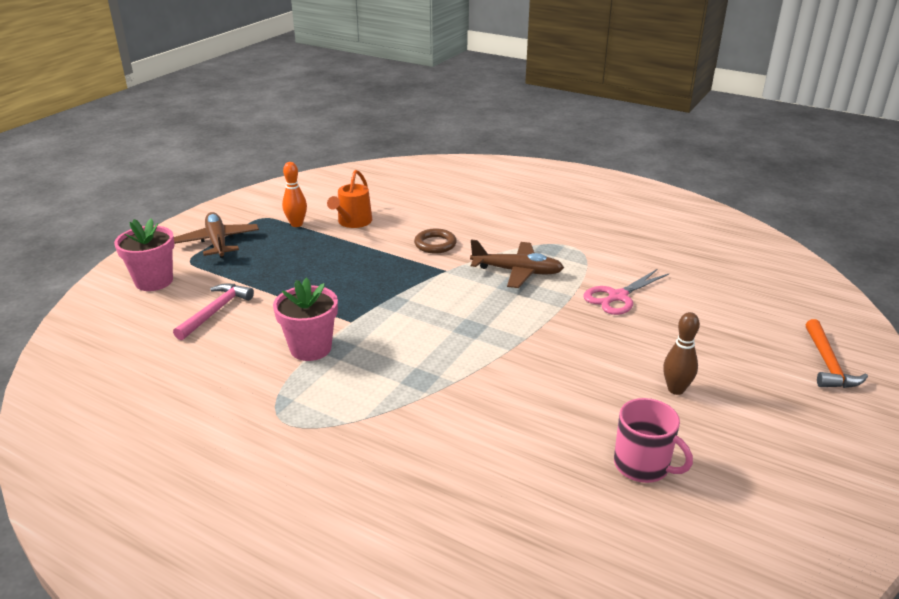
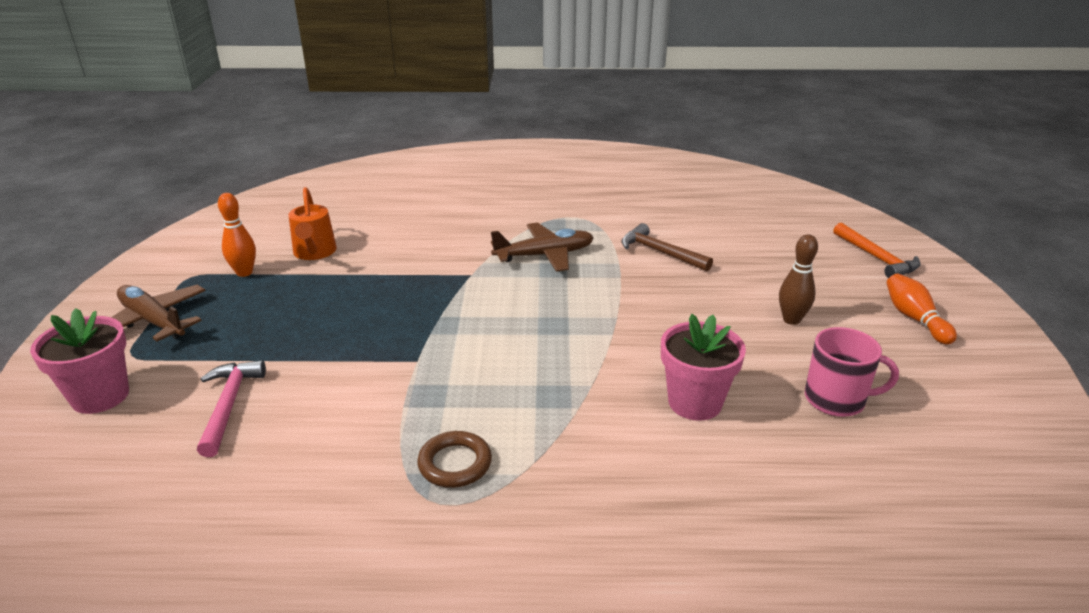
camera: 30 degrees left, 0 degrees up
pink flower pot [273,277,338,361] -> pink flower pot moved to [661,314,746,421]
brown ring [414,229,457,254] -> brown ring moved to [417,431,492,488]
pink scissors [584,269,669,315] -> brown hammer [622,223,713,271]
none -> orange bowling pin [887,274,957,345]

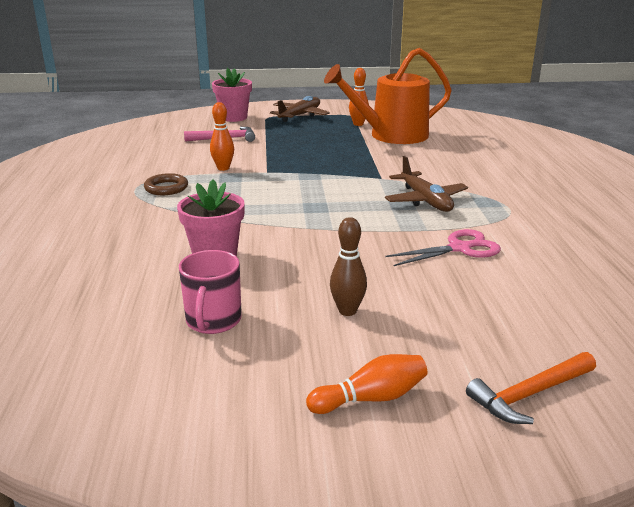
camera: 85 degrees right, 5 degrees down
orange watering can [288,187,337,260] -> orange watering can [324,48,452,144], size x1.88
brown hammer [622,223,713,271] -> pink scissors [385,229,501,266]
none -> orange bowling pin [210,102,234,171]

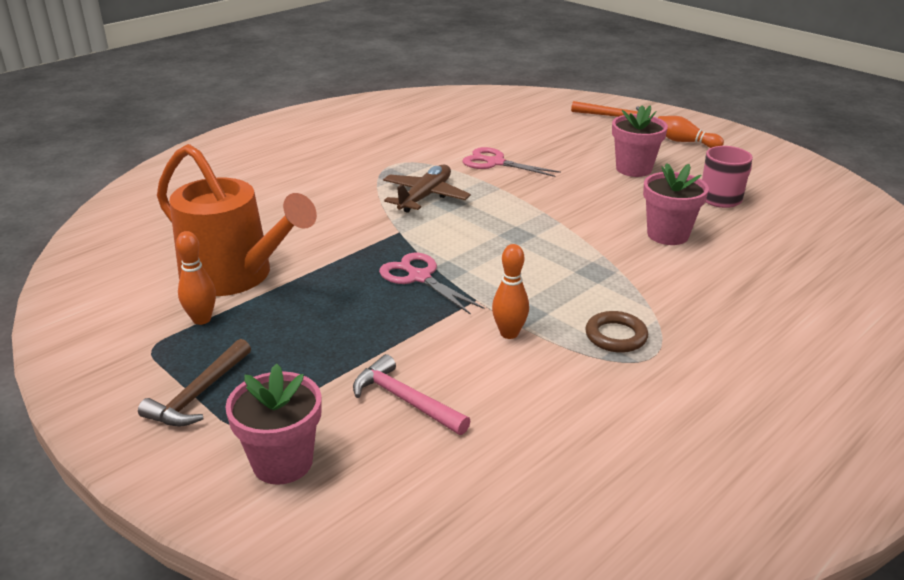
camera: 130 degrees left, 5 degrees up
brown plane [270,96,330,122] -> brown hammer [138,339,251,426]
brown bowling pin [330,217,367,316] -> pink flower pot [612,105,668,177]
none -> pink scissors [379,252,485,315]

